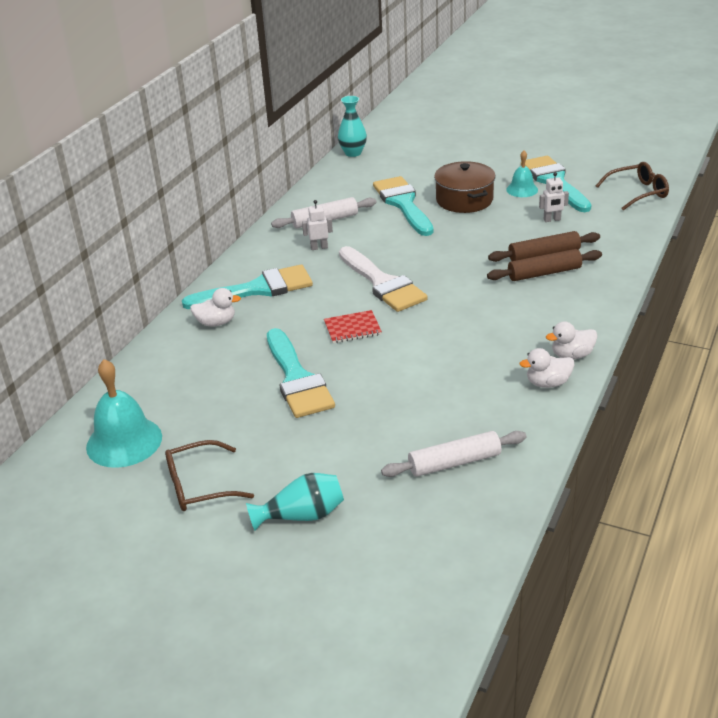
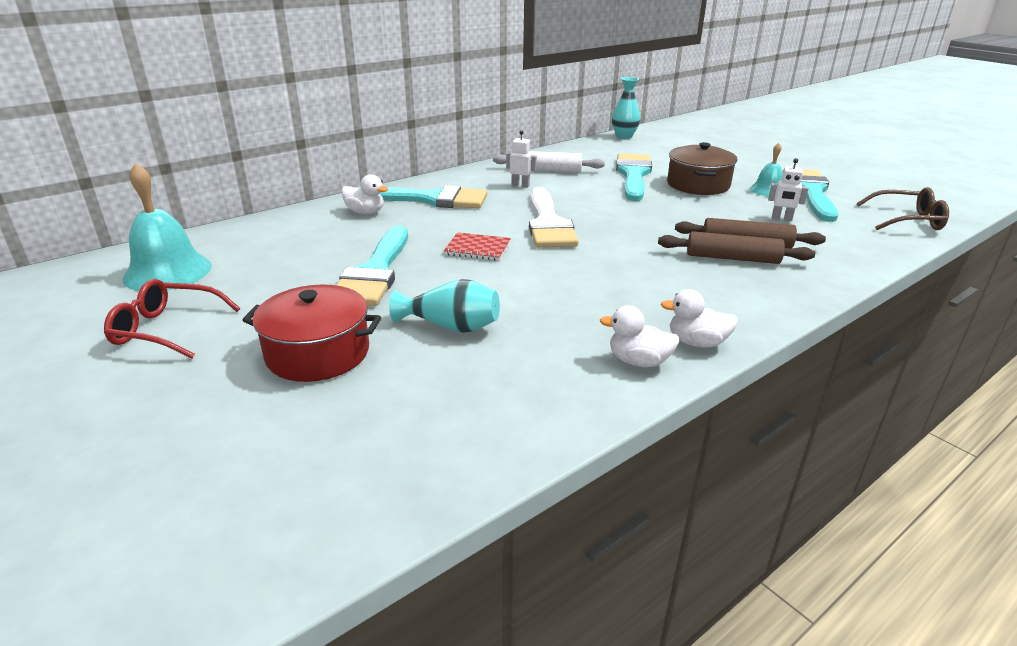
camera: 25 degrees right, 5 degrees down
brown glasses [165,440,254,511] -> red glasses [104,279,240,359]
turquoise vase [246,473,344,531] -> turquoise vase moved to [389,279,500,333]
white rolling pin [381,431,526,477] -> none
none -> red pot [242,284,381,382]

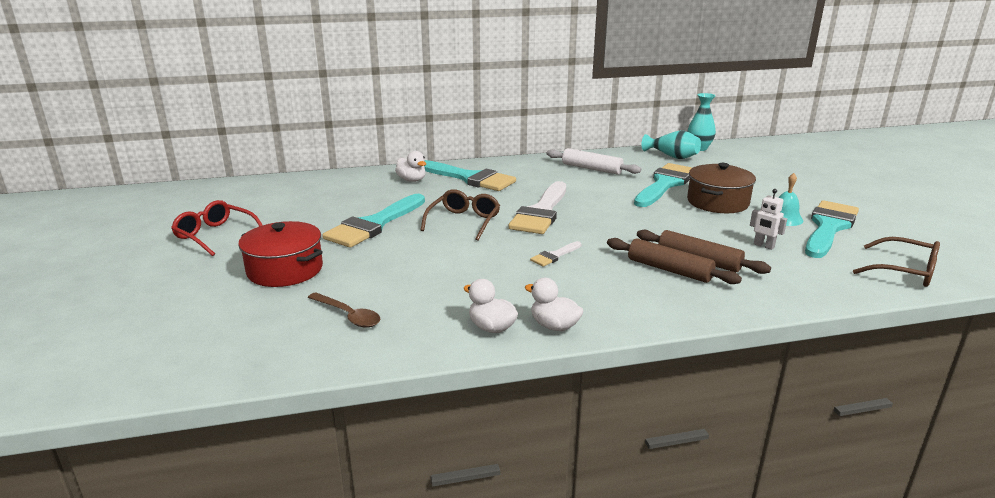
camera: 25 degrees right, 5 degrees down
turquoise bell [123,163,212,291] -> none
turquoise vase [389,279,500,333] -> turquoise vase moved to [641,130,701,159]
red notebook [444,232,511,261] -> brown glasses [420,189,500,240]
white robot [506,130,537,188] -> none
none -> brown spoon [308,292,381,327]
none -> white brush [530,241,582,267]

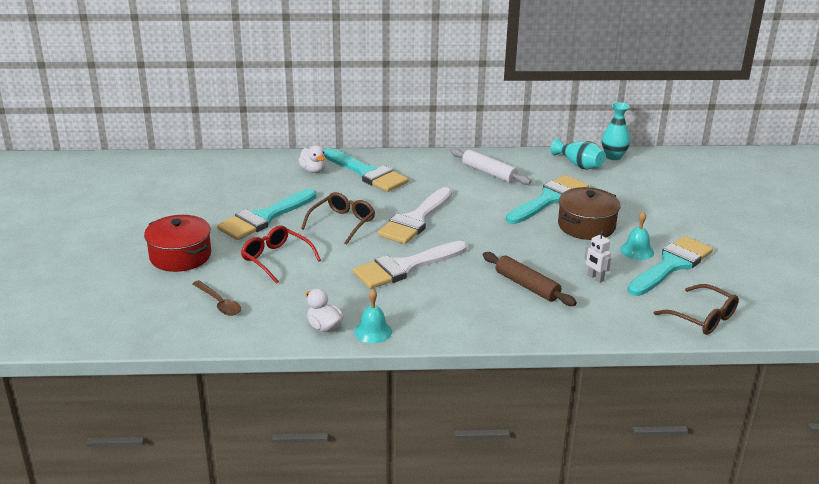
camera: 10 degrees right, 5 degrees up
red glasses [171,200,262,256] -> red glasses moved to [241,226,321,284]
white duck [525,278,584,331] -> turquoise bell [354,289,392,343]
white brush [530,241,582,267] -> white brush [353,241,467,289], size x2.23
brown rolling pin [607,238,742,284] -> none

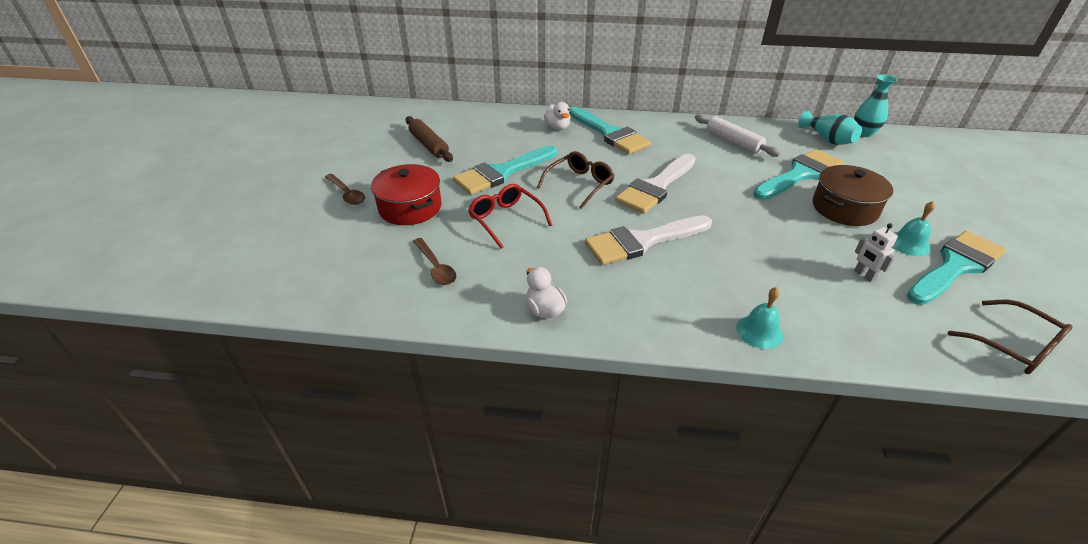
camera: 10 degrees right, 10 degrees up
turquoise bell [354,289,392,343] -> turquoise bell moved to [736,287,783,349]
brown rolling pin [483,252,577,306] -> brown rolling pin moved to [406,116,453,162]
none -> brown spoon [325,174,365,205]

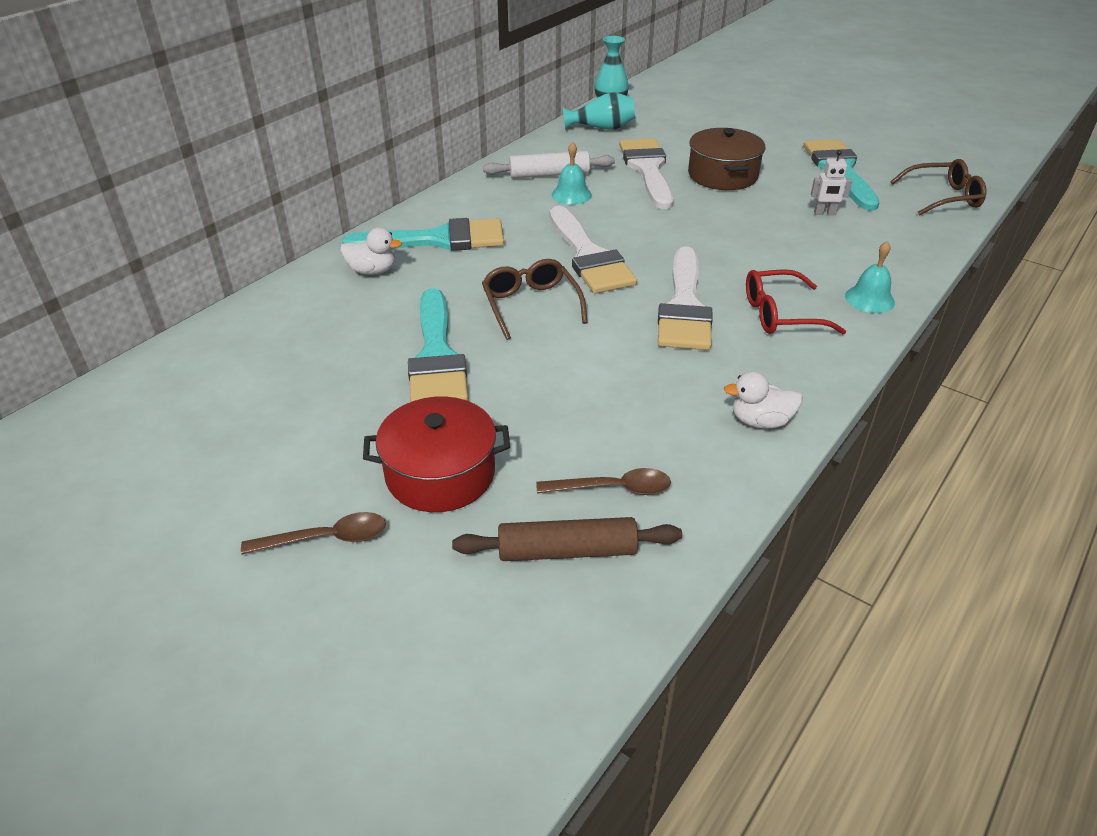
camera: 60 degrees left, 0 degrees up
brown rolling pin [406,116,453,162] -> brown rolling pin moved to [452,517,682,561]
red glasses [468,184,552,249] -> red glasses moved to [746,269,846,334]
turquoise brush [753,149,843,200] -> white brush [619,138,673,209]
turquoise bell [892,201,935,256] -> turquoise bell moved to [552,142,592,205]

